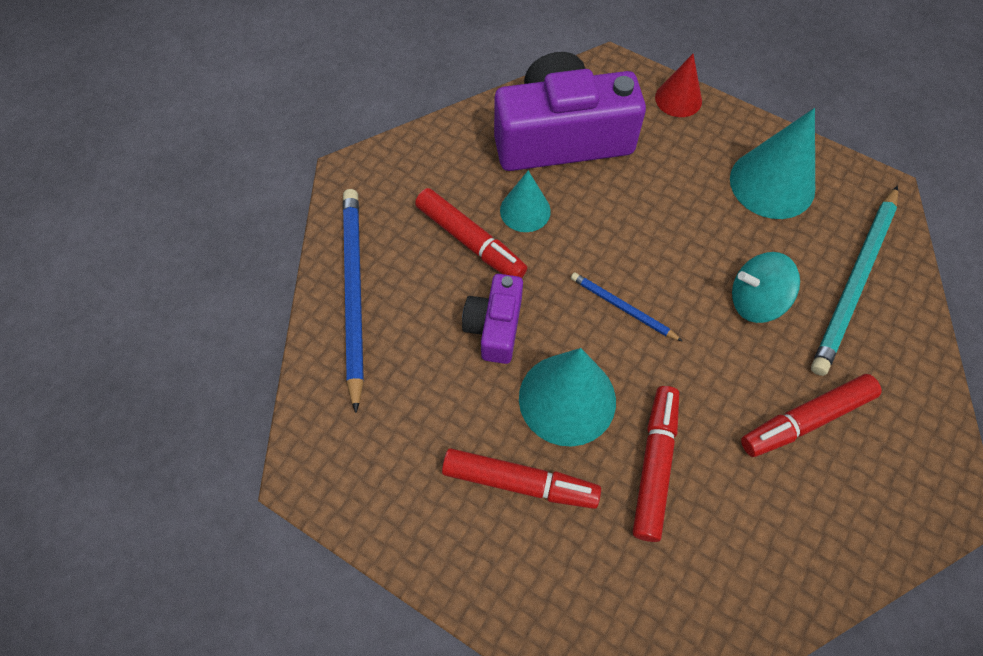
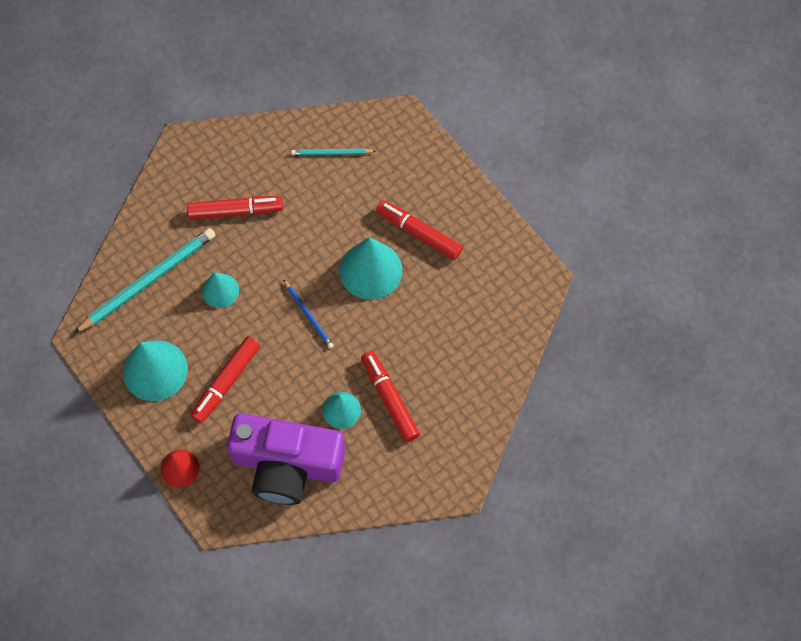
camera: 160 degrees left, 5 degrees up
blue pencil [343,189,364,413] -> none
purple camera [462,274,523,364] -> none
red marker [633,386,679,542] -> red marker moved to [190,336,260,423]
turquoise spinning top [732,252,800,323] -> turquoise cone [202,272,239,308]
none -> turquoise pencil [291,149,376,155]

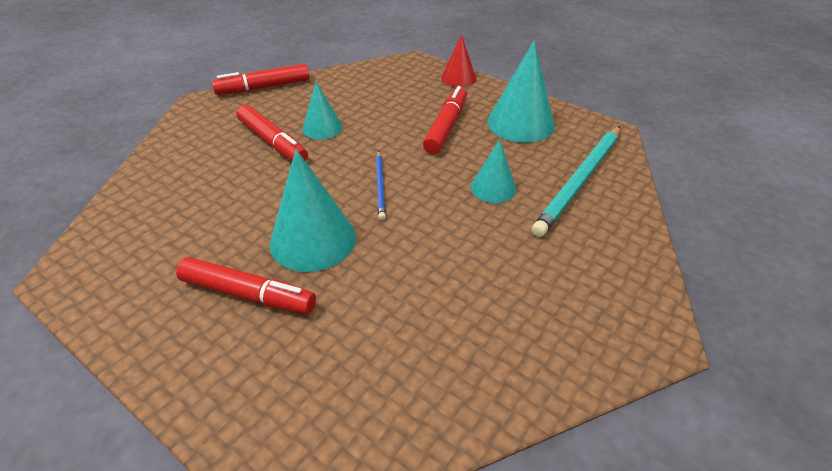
camera: 165 degrees right, 25 degrees down
red marker [187,196,283,220] -> red marker moved to [212,63,310,95]
purple camera [227,413,345,505] -> none
blue pencil [283,279,334,349] -> blue pencil turned 135 degrees counterclockwise [376,151,386,220]
turquoise pencil [291,149,376,155] -> none

